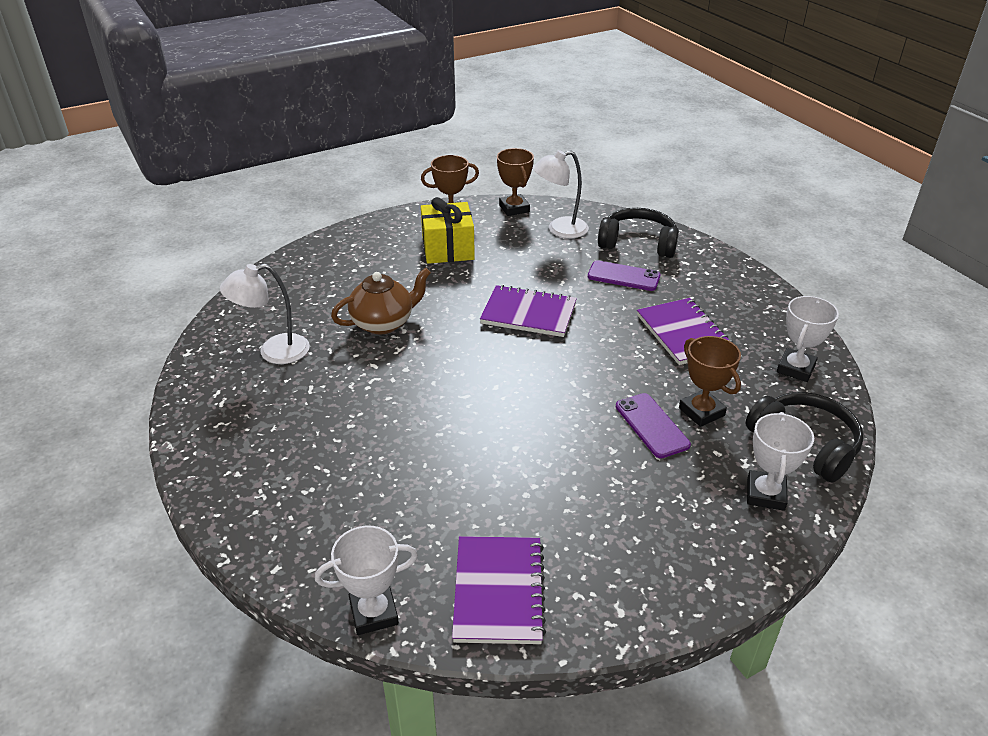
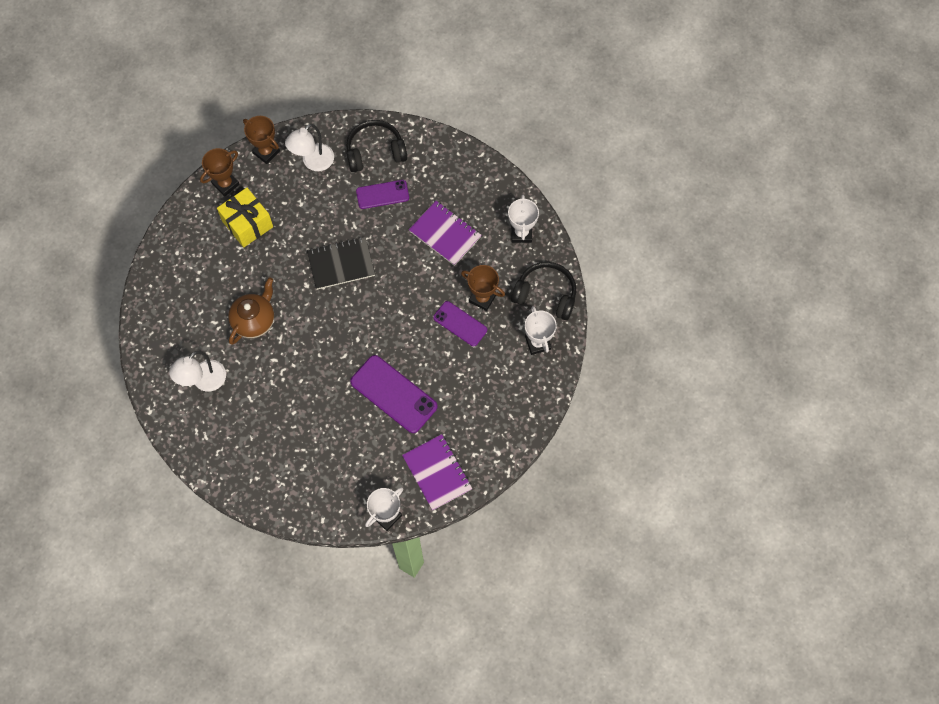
camera: 30 degrees left, 30 degrees up
purple notebook [480,285,577,337] -> black notebook [307,237,375,290]
none -> purple phone [350,355,438,433]

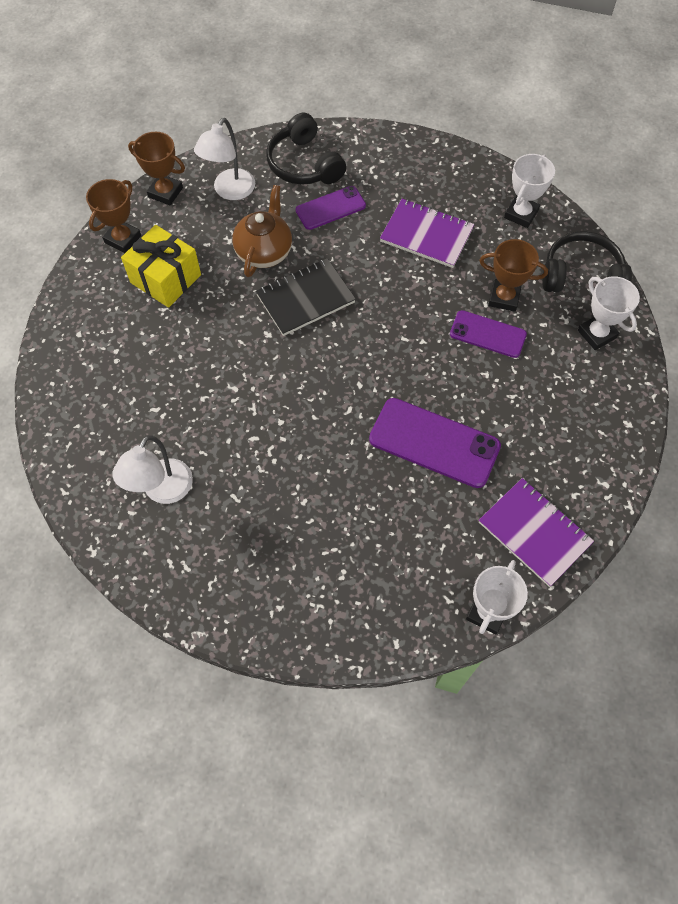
camera: 15 degrees left, 5 degrees down
brown teapot [228,277,274,345] -> brown teapot moved to [232,185,292,277]
black headphones [346,120,407,173] -> black headphones turned 90 degrees counterclockwise [266,113,346,185]
white trophy [508,194,539,243] -> white trophy turned 45 degrees clockwise [504,154,555,228]

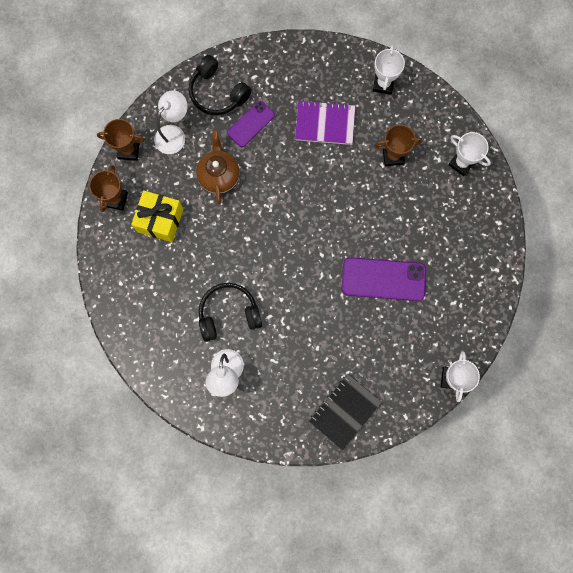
camera: 20 degrees left, 15 degrees up
white lamp [194,118,255,200] -> white lamp turned 150 degrees counterclockwise [154,90,188,154]
black notebook [256,258,356,336] -> black notebook moved to [309,374,382,450]
purple phone [450,310,527,358] -> none
purple notebook [479,478,594,587] -> none
black headphones [542,231,632,293] -> black headphones moved to [199,283,262,342]

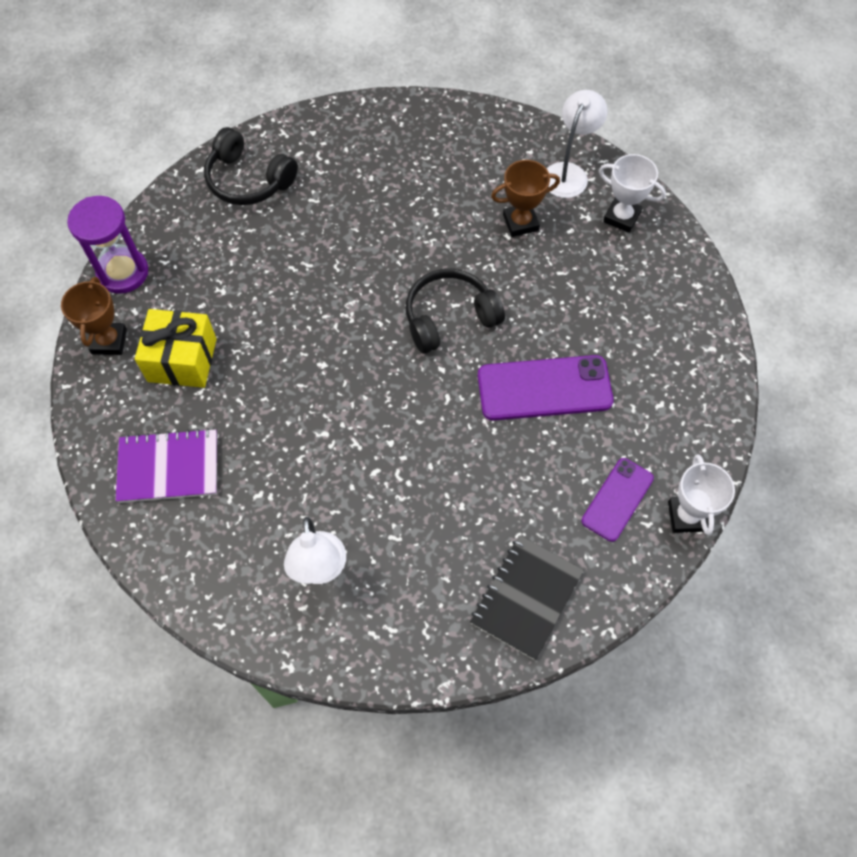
camera: 10 degrees left, 15 degrees down
brown trophy [97,119,145,161] -> purple hourglass [67,196,148,294]
white lamp [154,90,188,154] -> white lamp moved to [546,90,608,198]
brown teapot [196,130,240,204] -> none
black headphones [199,283,262,342] -> black headphones moved to [406,269,505,354]
purple phone [227,101,275,147] -> purple phone moved to [581,458,654,542]
purple notebook [295,100,355,145] -> purple notebook moved to [115,428,217,503]
white trophy [373,45,405,95] -> none

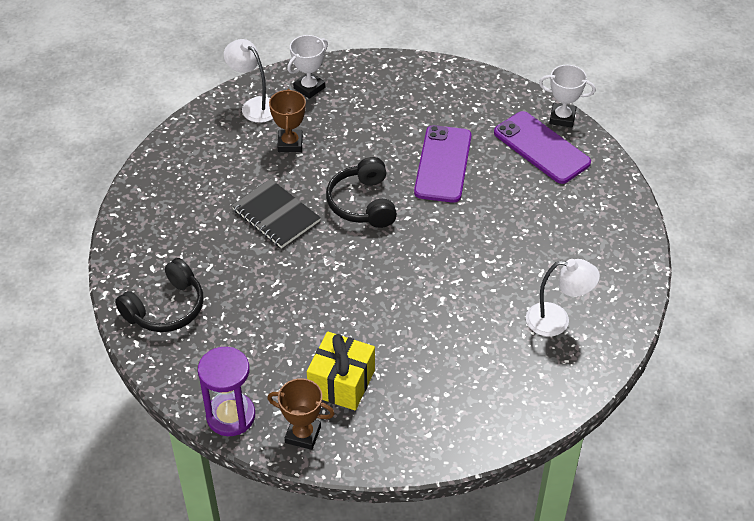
camera: 75 degrees left, 15 degrees down
purple notebook [115,428,217,503] -> none
black notebook [470,535,584,660] -> black notebook moved to [232,179,321,248]
purple phone [581,458,654,542] -> purple phone [494,111,591,184], size x1.61

